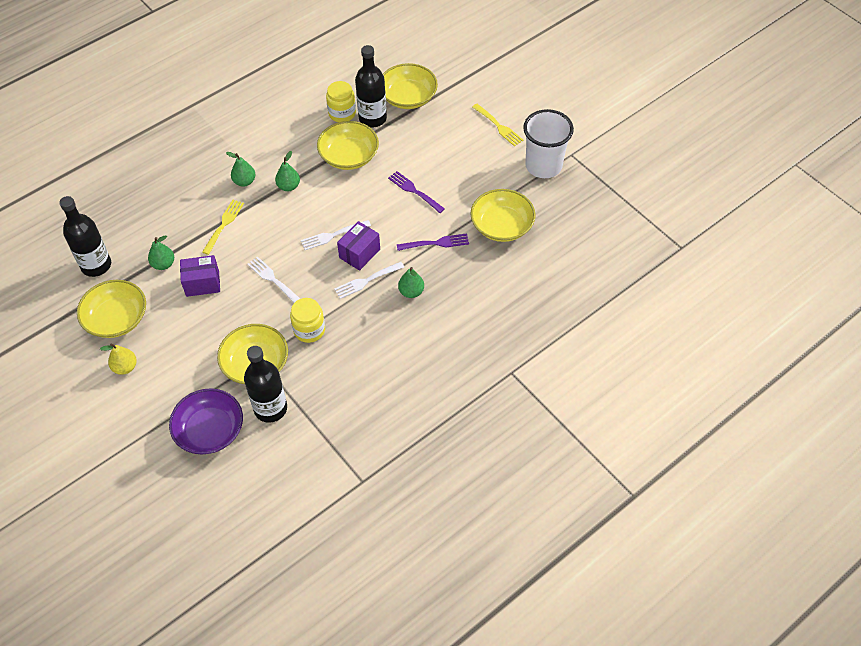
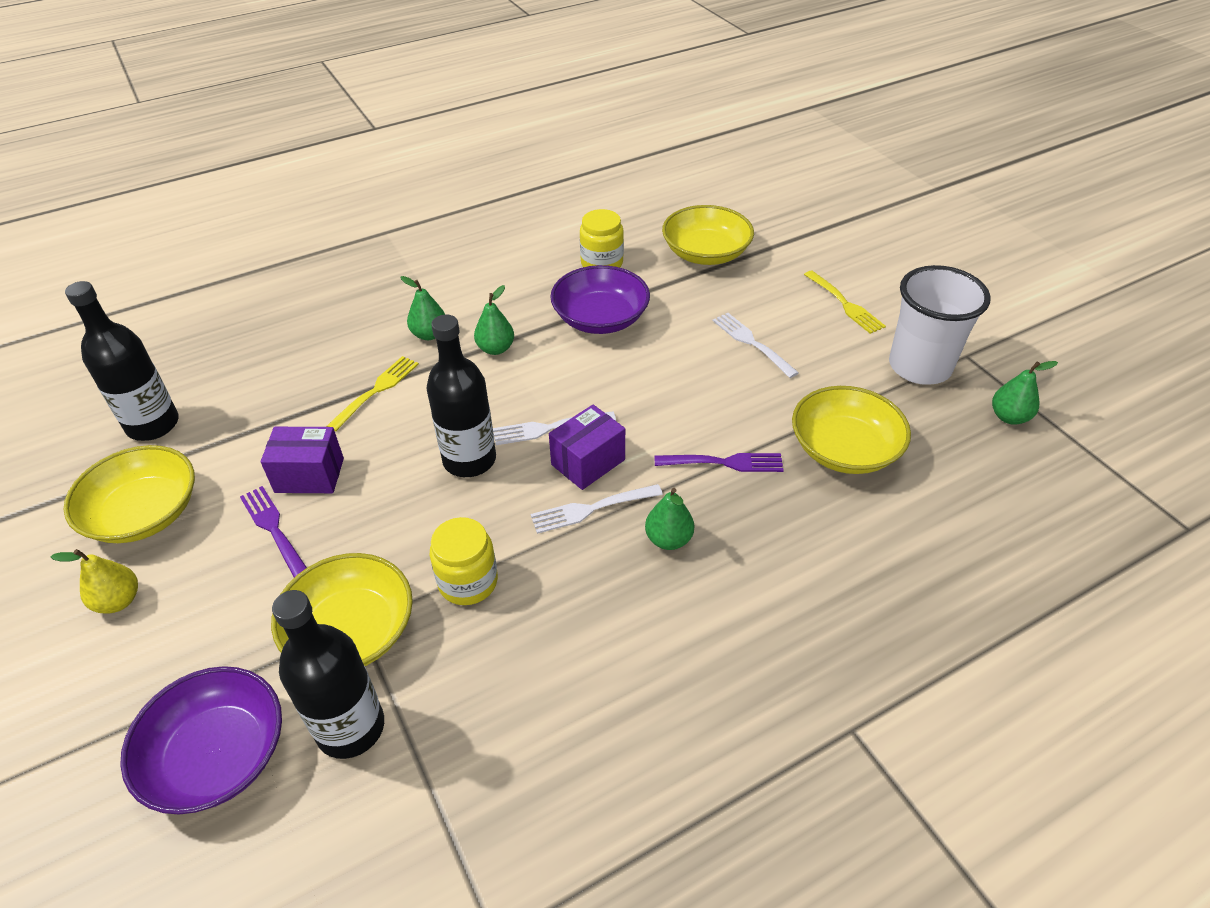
camera: 10 degrees right, 10 degrees down
green pear [148,236,174,270] -> green pear moved to [992,361,1058,425]
white fork [247,257,300,303] -> white fork moved to [713,313,799,378]
yellow bowl [317,121,379,170] -> purple bowl [550,265,650,334]
black bottle [355,45,387,128] -> black bottle moved to [427,315,496,477]
purple fork [388,171,445,213] -> purple fork moved to [240,486,307,577]

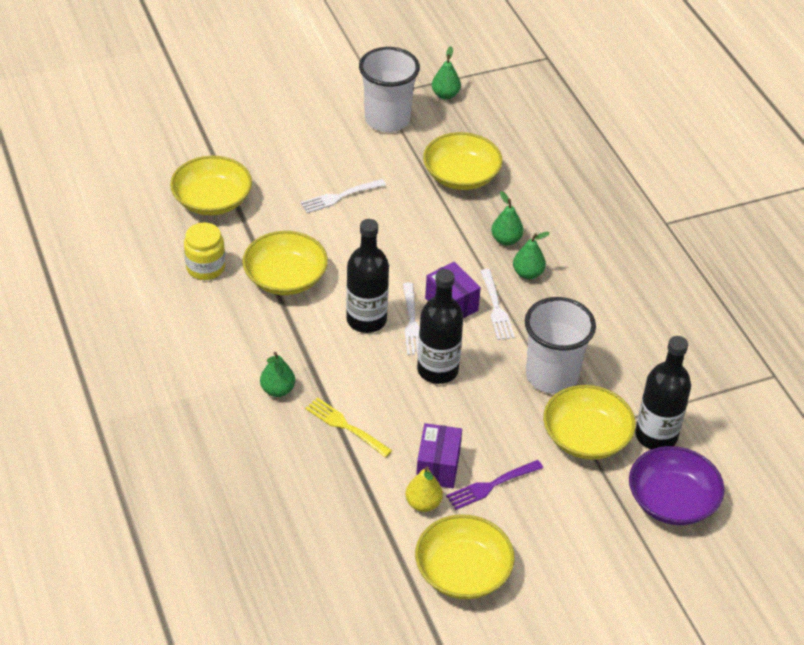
camera: 85 degrees left, 0 degrees up
yellow pear [51,549,138,614] -> yellow pear moved to [406,467,443,512]
black bottle [65,281,179,441] -> black bottle moved to [346,219,389,333]
yellow jar [430,517,498,605] -> white cup [525,297,596,394]
green pear [474,285,514,355] -> green pear moved to [491,191,524,246]
purple bowl [550,265,650,334] -> yellow bowl [242,231,328,295]
purple fork [654,453,784,472] -> none
yellow fork [804,270,886,334] -> none

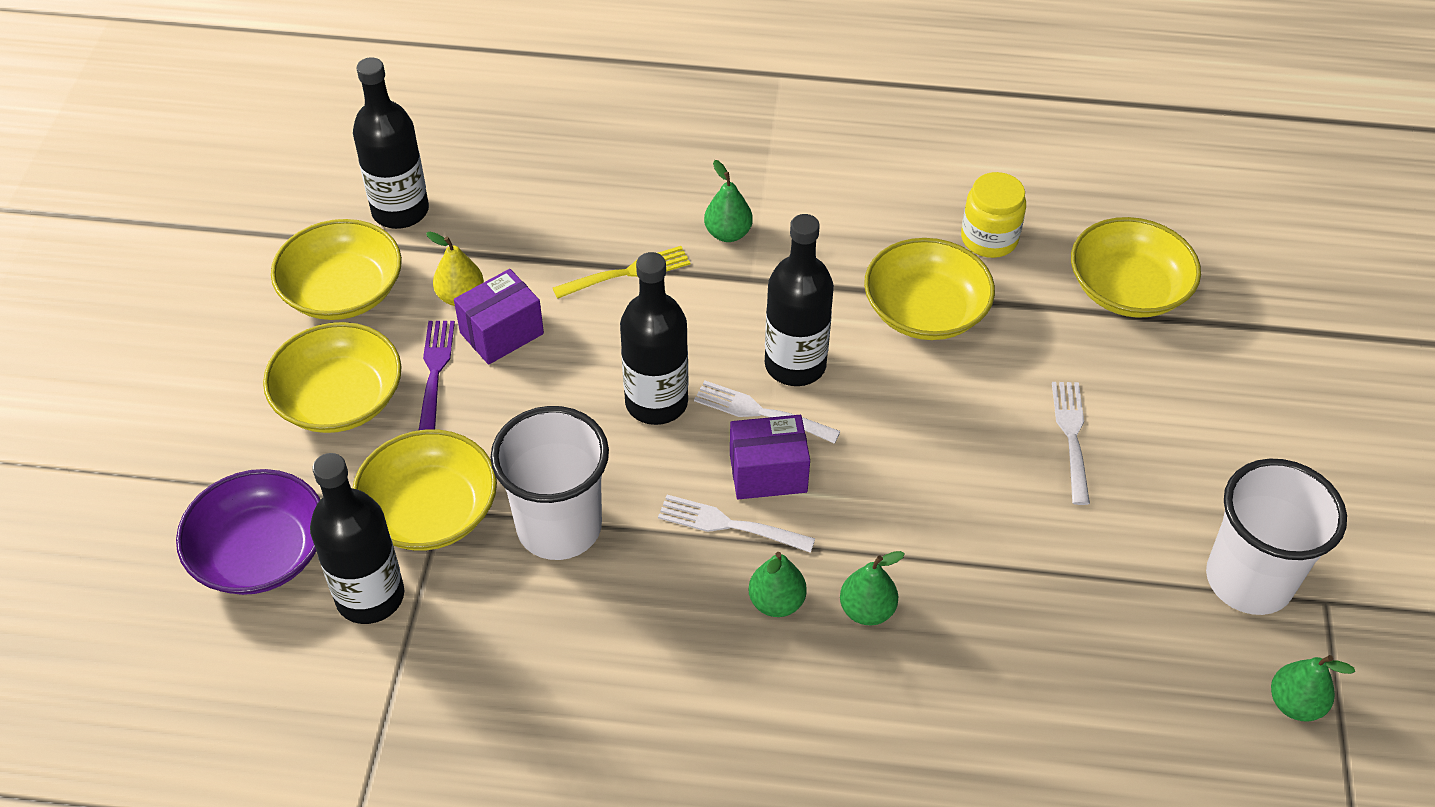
camera: 120 degrees right, 5 degrees up
purple box [416,423,462,488] -> purple box turned 75 degrees counterclockwise [454,269,544,365]
yellow bowl [423,132,502,190] -> yellow bowl moved to [263,322,402,433]
none -> black bottle [353,57,429,229]

